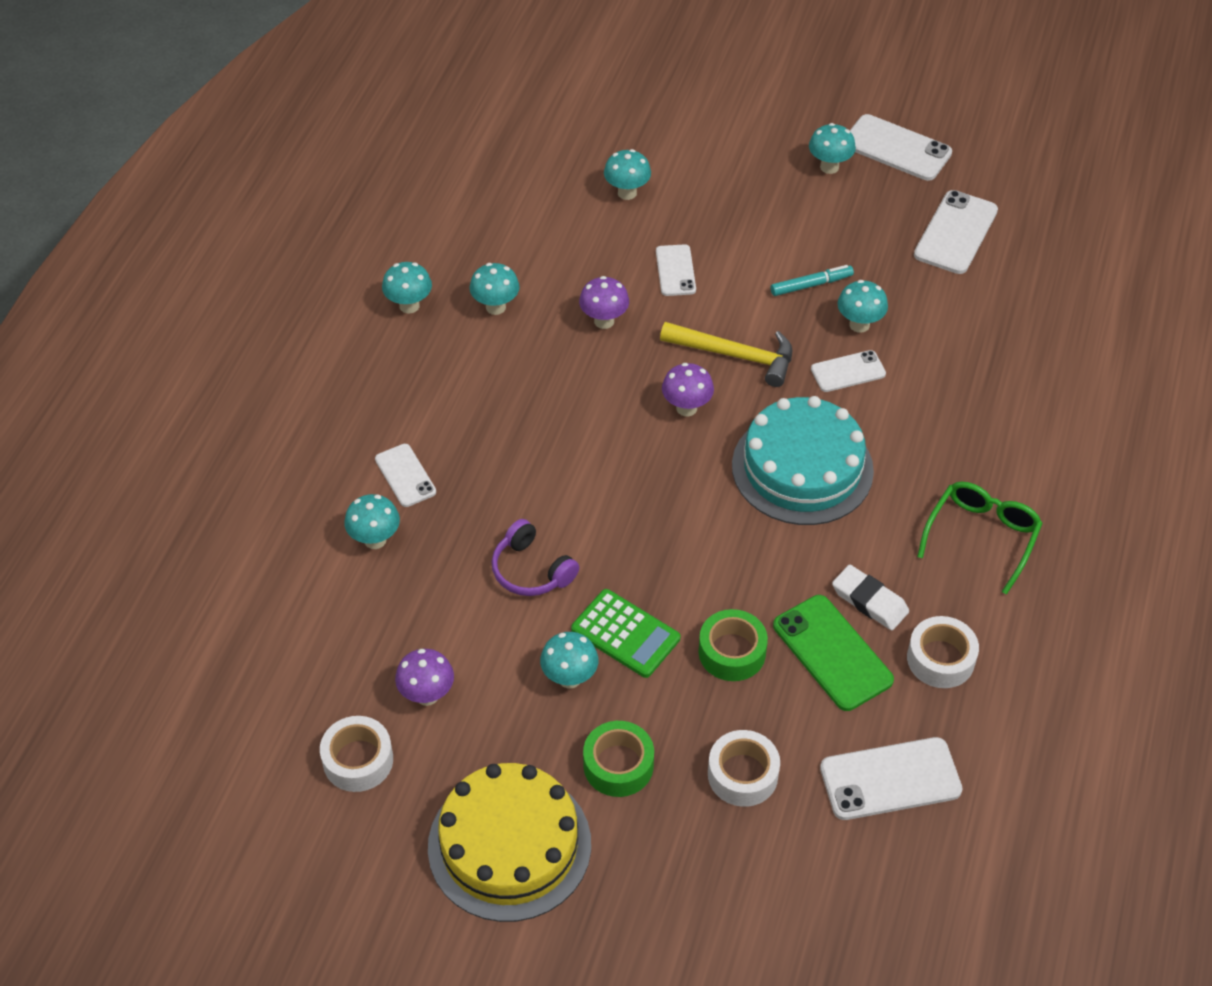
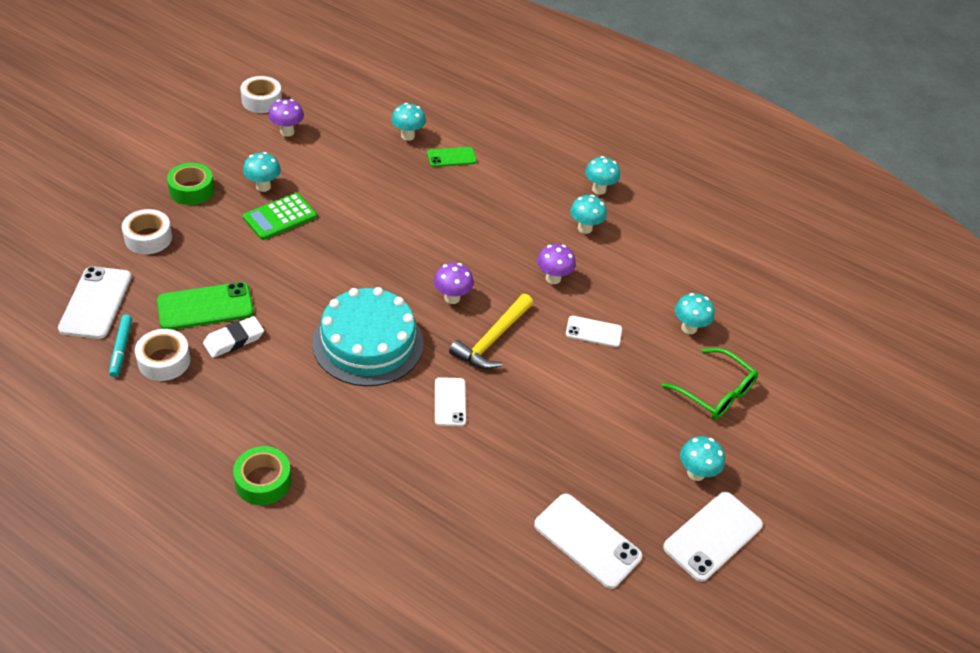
camera: 100 degrees right, 5 degrees down
white phone [375,444,436,507] -> green phone [427,147,477,167]
yellow cake [428,763,591,922] -> none
purple headphones [492,519,579,596] -> none
green tape [698,609,768,681] -> green tape moved to [233,446,291,505]
turquoise marker [771,265,854,296] -> turquoise marker moved to [109,315,132,377]
turquoise mushroom [837,280,888,333] -> none
green glasses [917,482,1043,595] -> green glasses moved to [661,348,758,419]

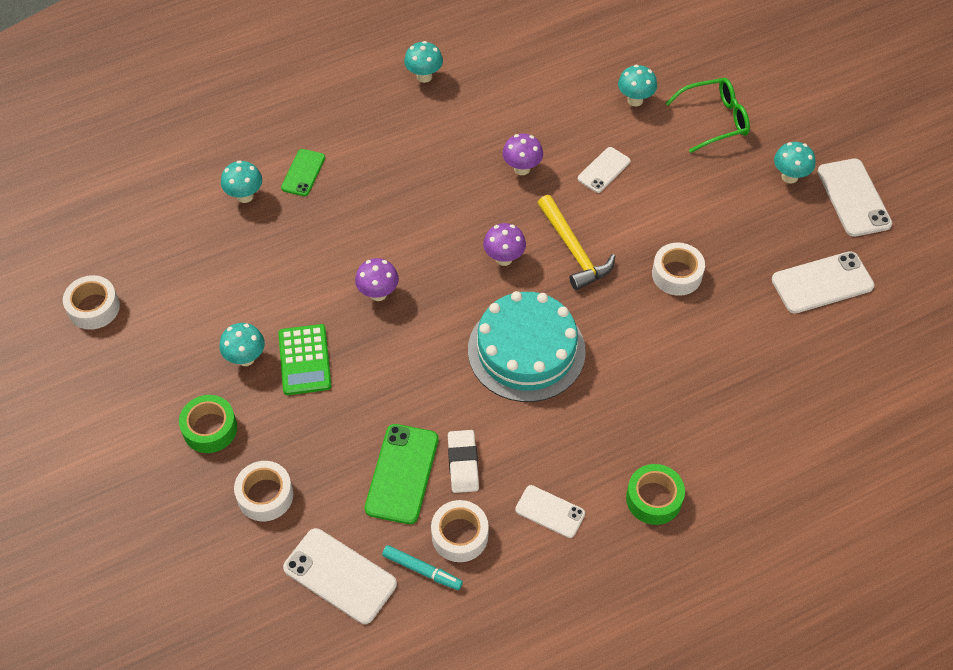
camera: 55 degrees left, 10 degrees up
purple mushroom [268,99,304,137] -> purple mushroom moved to [355,258,399,301]
white phone [435,377,466,426] -> white phone moved to [515,485,585,538]
turquoise mushroom [570,195,607,234] -> none
none -> white tape [652,242,705,296]

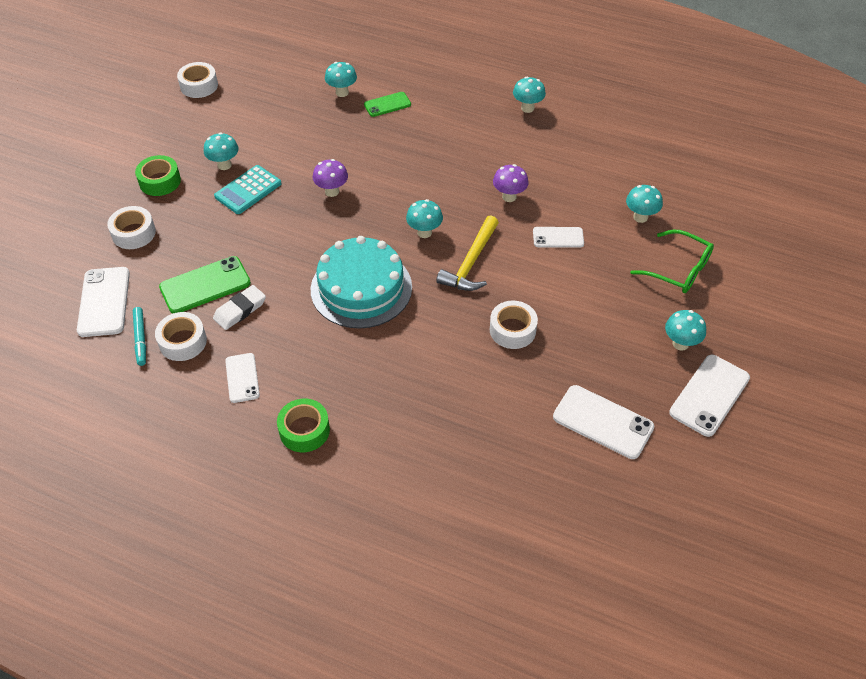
camera: 50 degrees right, 5 degrees down
green calculator [278,324,331,395] -> turquoise calculator [214,165,282,214]
purple mushroom [483,223,526,266] -> turquoise mushroom [406,199,443,238]

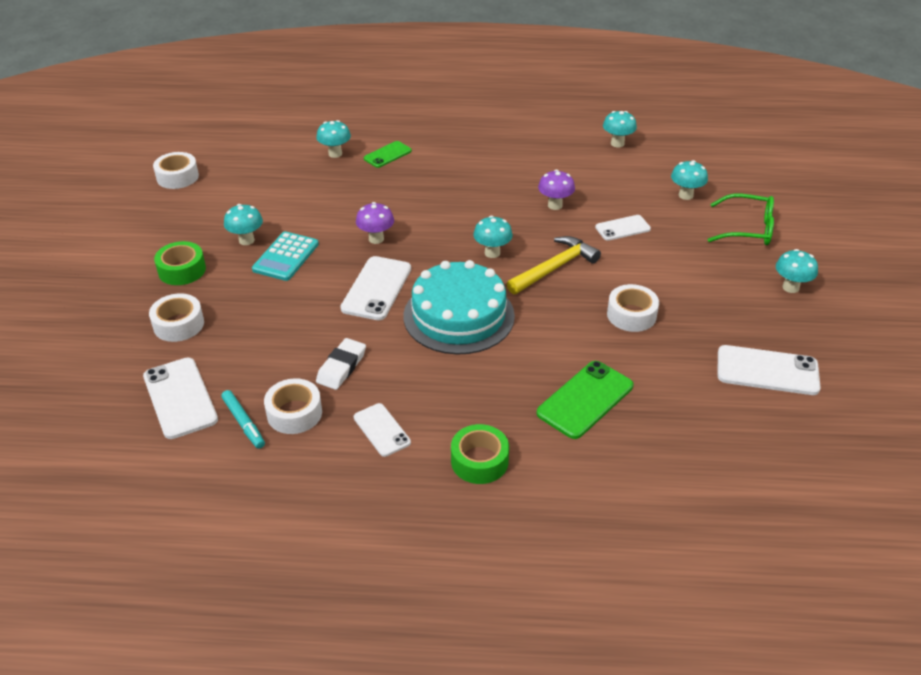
camera: 20 degrees left, 10 degrees down
green phone [159,256,251,313] -> green phone moved to [537,361,633,439]
yellow hammer [436,215,499,291] -> yellow hammer turned 135 degrees counterclockwise [507,236,601,294]
turquoise mushroom [513,77,546,113] -> turquoise mushroom moved to [603,111,637,147]
white phone [669,355,750,437] -> white phone moved to [340,256,411,320]

